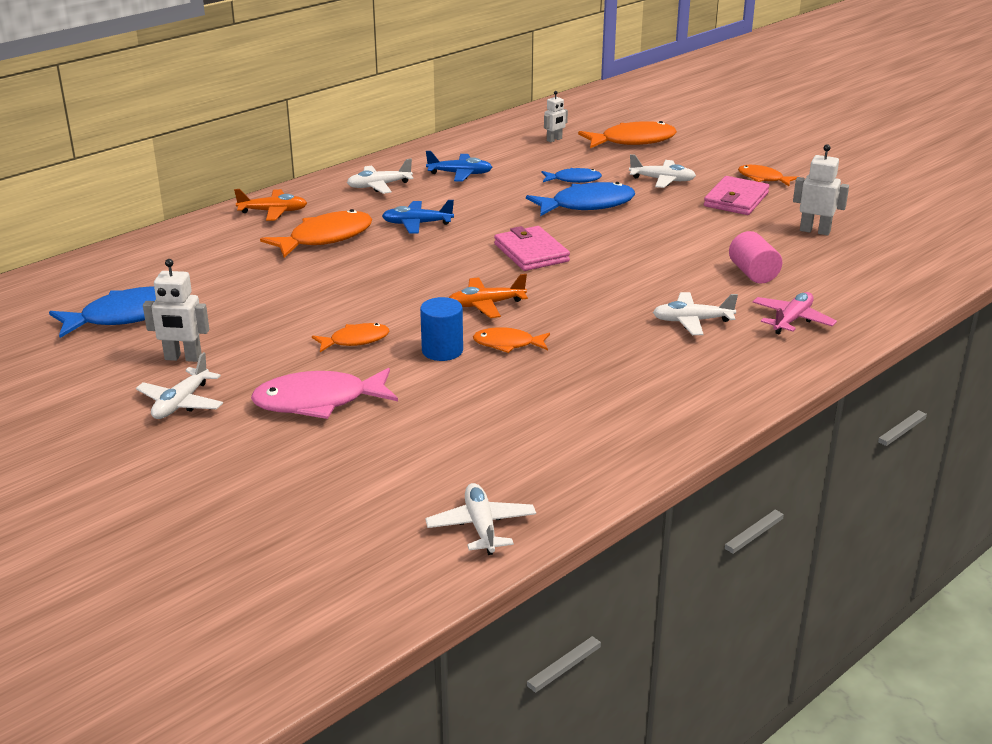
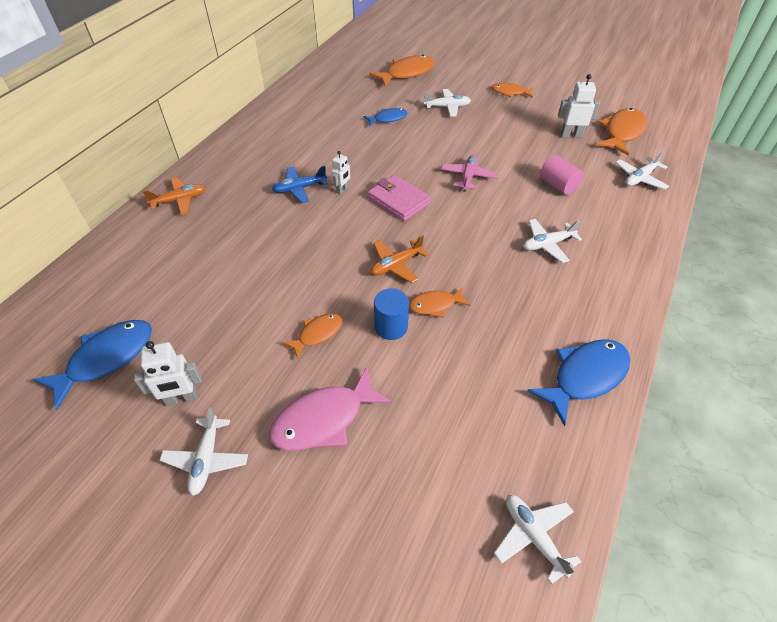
camera: 20 degrees left, 20 degrees up
orange fish [260,209,372,258] -> orange fish moved to [596,108,647,155]
white plane [347,159,414,194] -> white plane moved to [615,151,669,190]
blue plane [426,151,492,182] -> none
blue fish [526,182,635,216] -> blue fish moved to [527,339,630,426]
white robot [544,91,568,142] -> white robot moved to [331,151,351,195]
pink wallet [704,176,769,215] -> none
pink plane [753,292,837,334] -> pink plane moved to [441,155,498,191]

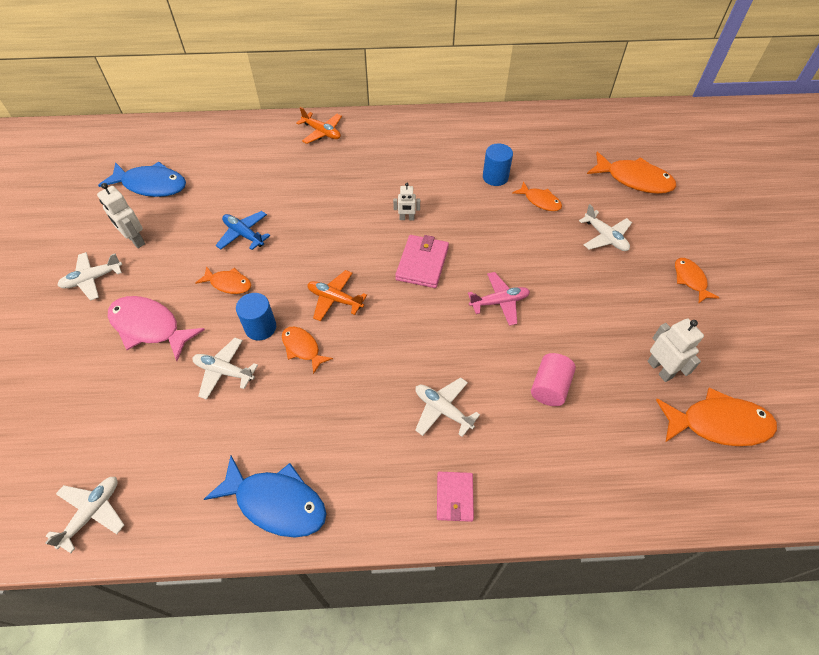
camera: 60 degrees right, 5 degrees up
blue plane [272,166,328,203] -> blue plane moved to [216,211,270,250]
blue fish [363,108,407,126] -> orange fish [512,181,562,211]
white plane [615,151,669,190] -> white plane moved to [192,338,258,400]
none -> pink wallet [437,472,474,522]
none -> blue cylinder [483,143,513,186]

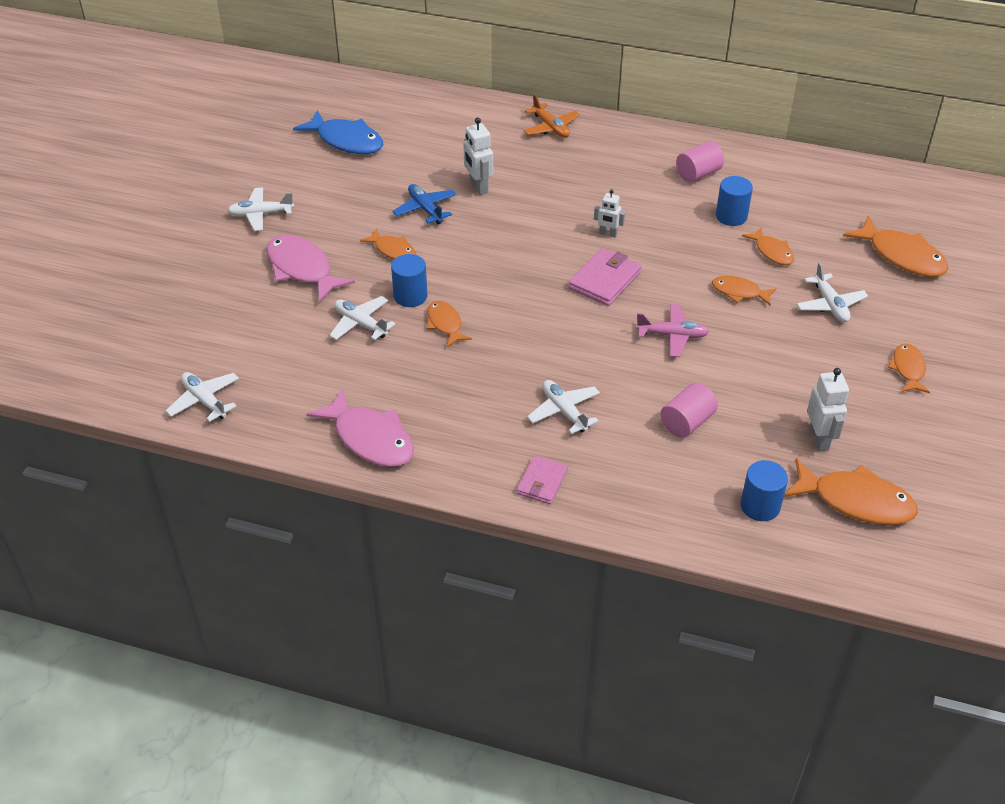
camera: 20 degrees right, 10 degrees down
white plane [45,477,124,553] -> white plane turned 90 degrees counterclockwise [165,372,239,422]
white robot [97,183,145,248] -> white robot moved to [463,118,493,195]
blue fish [204,456,327,537] -> pink fish [306,388,414,467]
orange plane [307,270,367,321] -> none
none -> pink cylinder [676,141,724,183]
none -> orange fish [712,276,777,306]
none -> blue cylinder [741,460,788,521]

